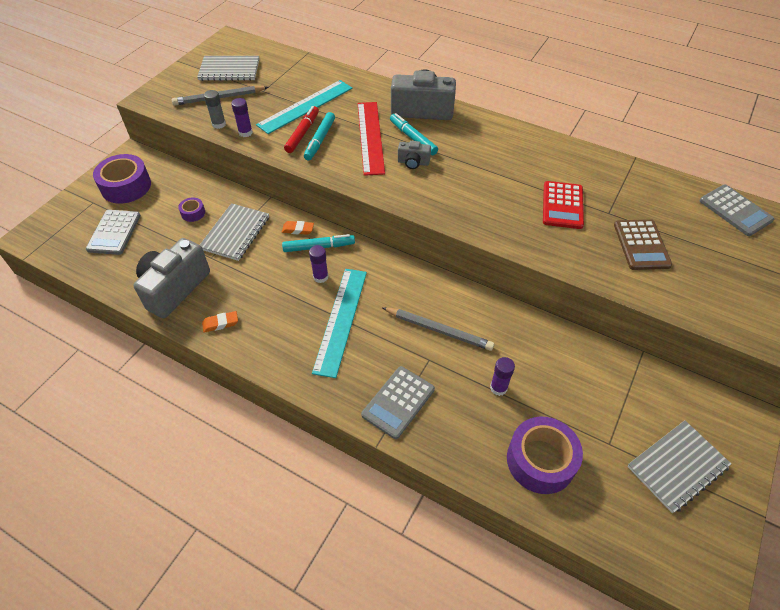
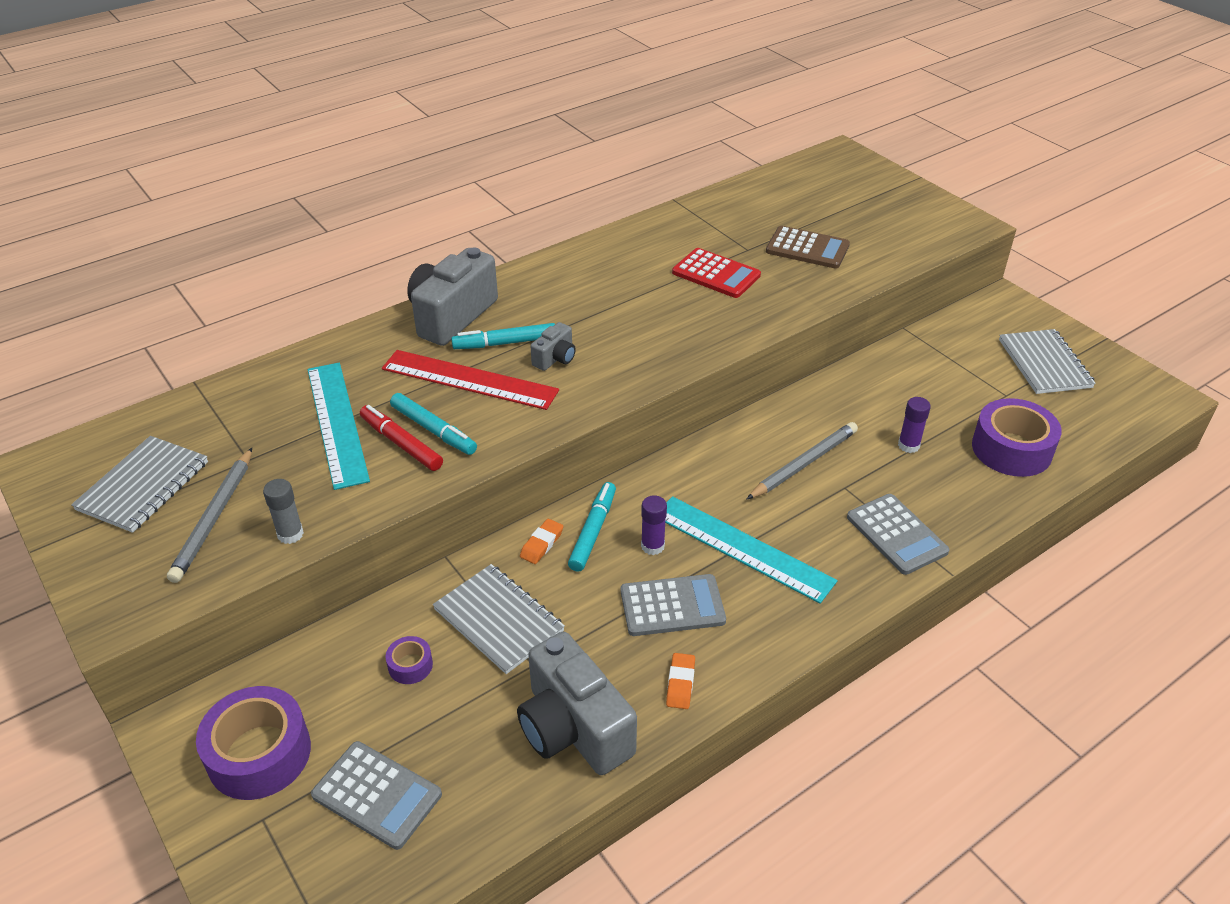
camera: 65 degrees left, 10 degrees down
purple glue stick [231,98,253,137] -> none
grey calculator [700,185,774,236] -> grey calculator moved to [621,574,726,636]

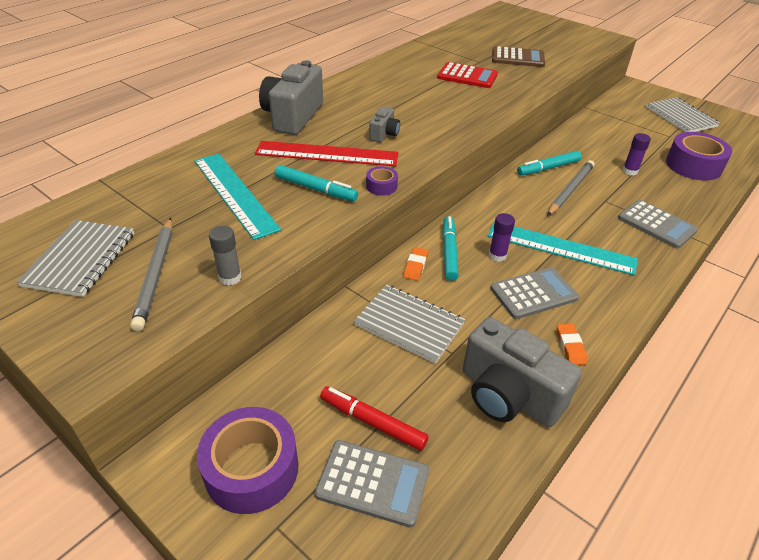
camera: 15 degrees left, 0 degrees up
red marker [360,405,443,471] -> red marker moved to [320,386,429,451]
purple tape [385,636,433,684] -> purple tape moved to [366,166,398,196]
turquoise marker [451,323,555,349] -> turquoise marker moved to [517,151,582,176]

